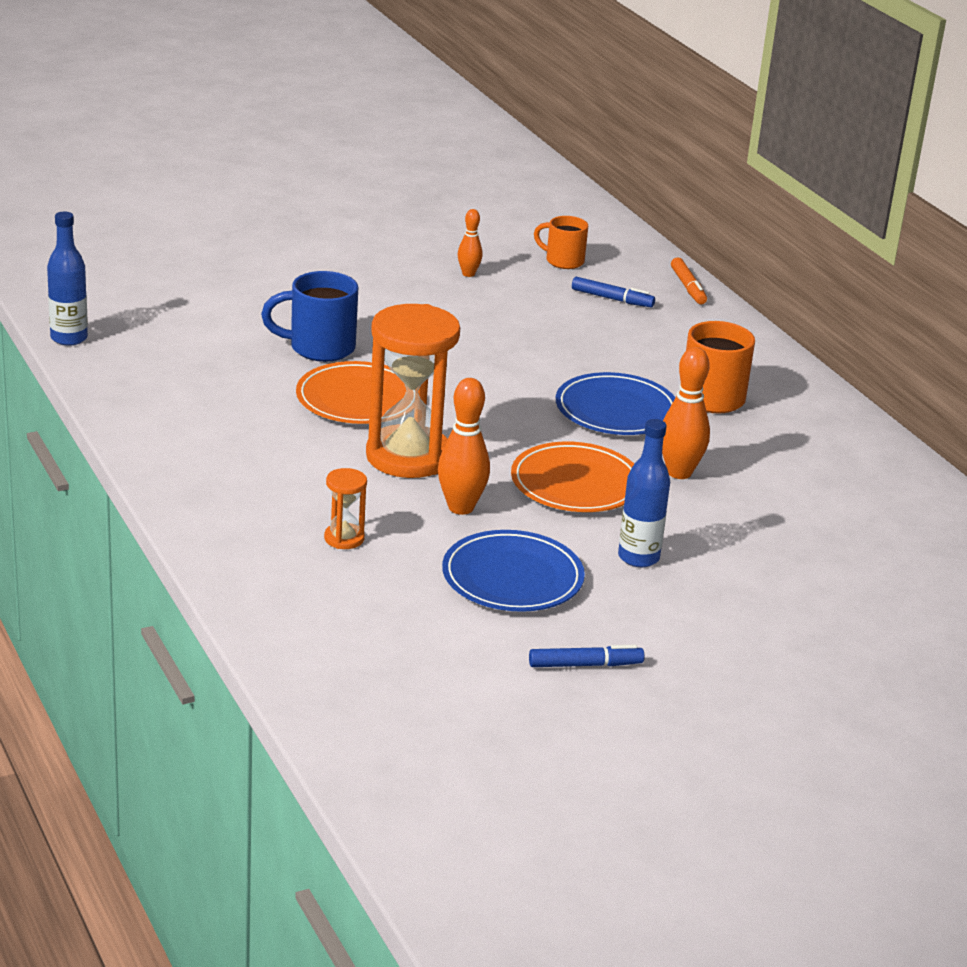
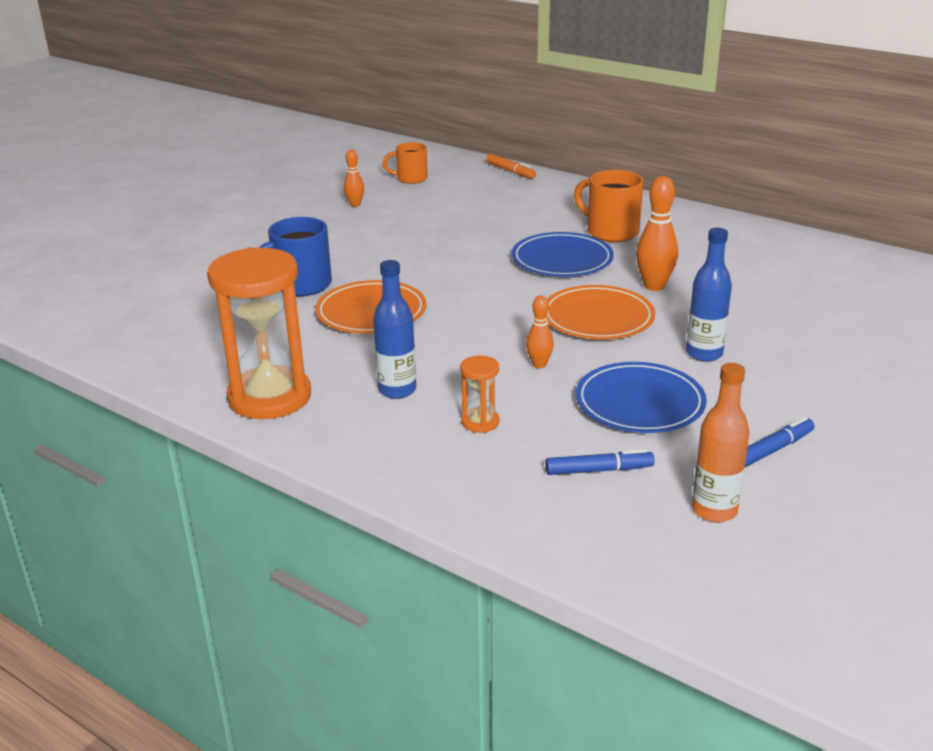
camera: 25 degrees left, 0 degrees up
blue bottle [47,212,88,346] -> blue bottle moved to [373,260,416,399]
orange hourglass [366,304,460,478] -> orange hourglass moved to [207,247,311,419]
orange bowling pin [438,378,490,515] -> orange bowling pin [526,295,554,368], size x0.59
blue marker [572,277,655,307] -> blue marker moved to [545,449,654,475]
none -> orange bottle [692,363,750,523]

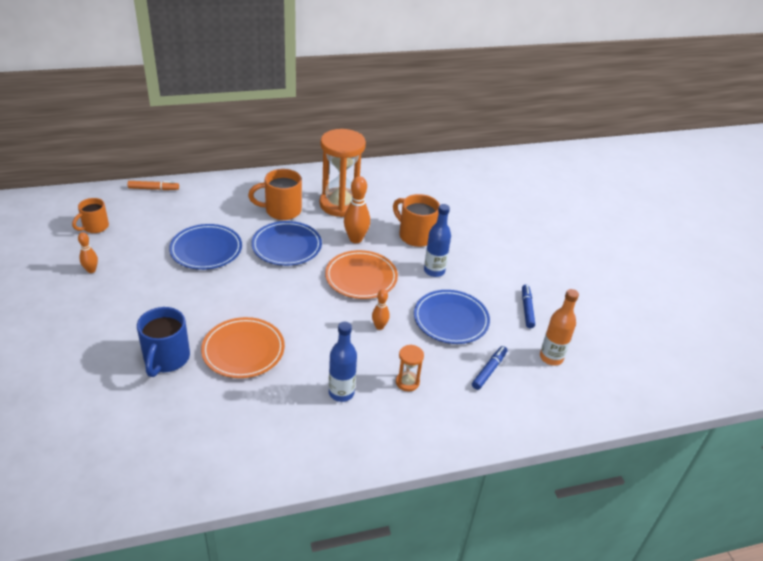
camera: 55 degrees left, 10 degrees up
orange hourglass [207,247,311,419] -> orange hourglass moved to [320,129,366,217]
none -> blue plate [169,224,242,270]
none -> orange mug [393,194,440,247]

